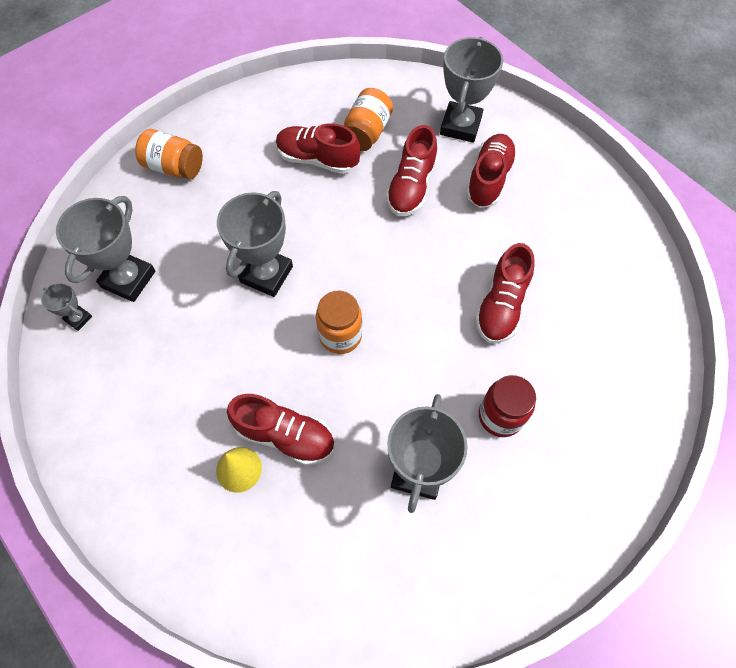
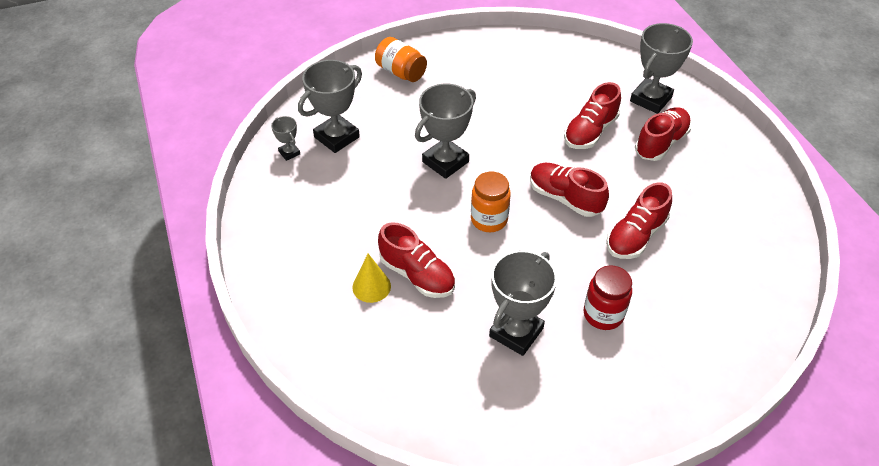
camera: 20 degrees right, 15 degrees down
red shoe [276,123,361,174] -> red shoe moved to [530,163,609,217]
orange jar [344,88,393,151] -> none

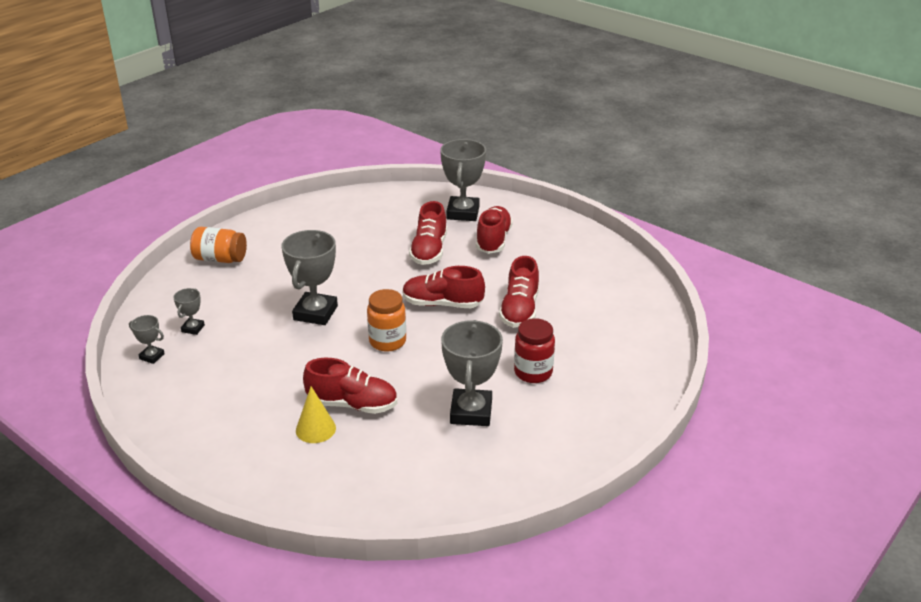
camera: 30 degrees left, 15 degrees down
grey trophy [298,60,362,153] -> grey trophy [173,288,205,335], size x0.49

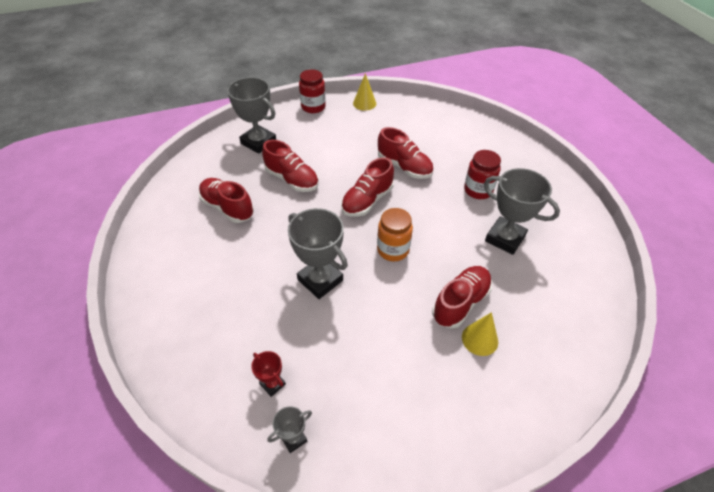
camera: 60 degrees left, 15 degrees up
grey trophy [173,288,205,335] -> red trophy [251,351,286,397]
orange jar [190,227,247,263] -> none
red shoe [476,206,513,254] -> red shoe moved to [199,178,254,223]
none -> red jar [299,69,326,113]
none -> yellow cone [353,73,376,111]

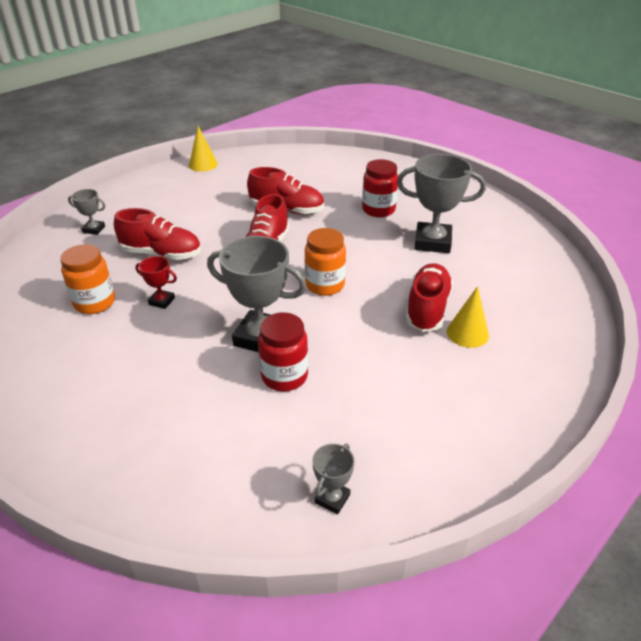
camera: 25 degrees left, 10 degrees down
red shoe [199,178,254,223] -> orange jar [60,244,115,314]
grey trophy [227,77,276,154] -> grey trophy [68,189,105,235], size x0.49
red trophy [251,351,286,397] -> red trophy moved to [135,256,177,309]
red jar [299,69,326,113] -> red jar moved to [258,312,308,391]

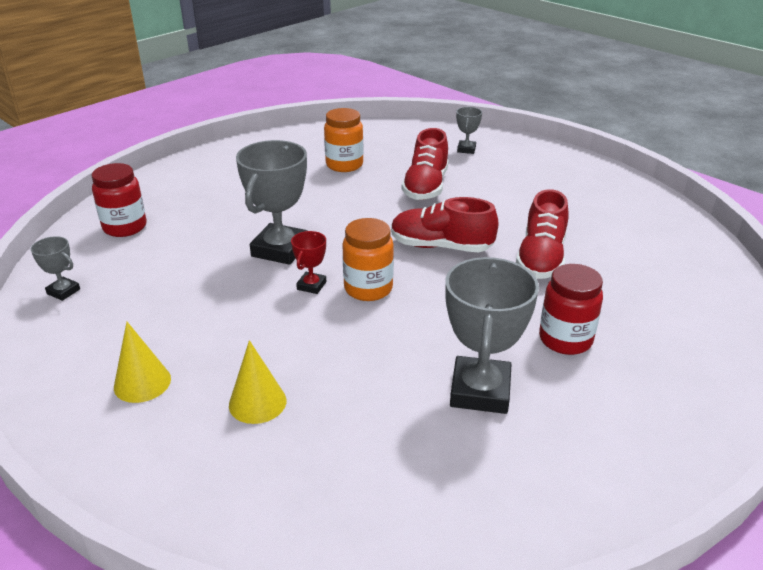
camera: 90 degrees right, 5 degrees down
red trophy [135,256,177,309] -> red trophy moved to [291,231,326,294]
yellow cone [189,126,218,172] -> yellow cone moved to [114,322,171,403]
red jar [258,312,308,391] -> red jar moved to [91,163,146,237]
red shoe [406,263,453,332] -> none

